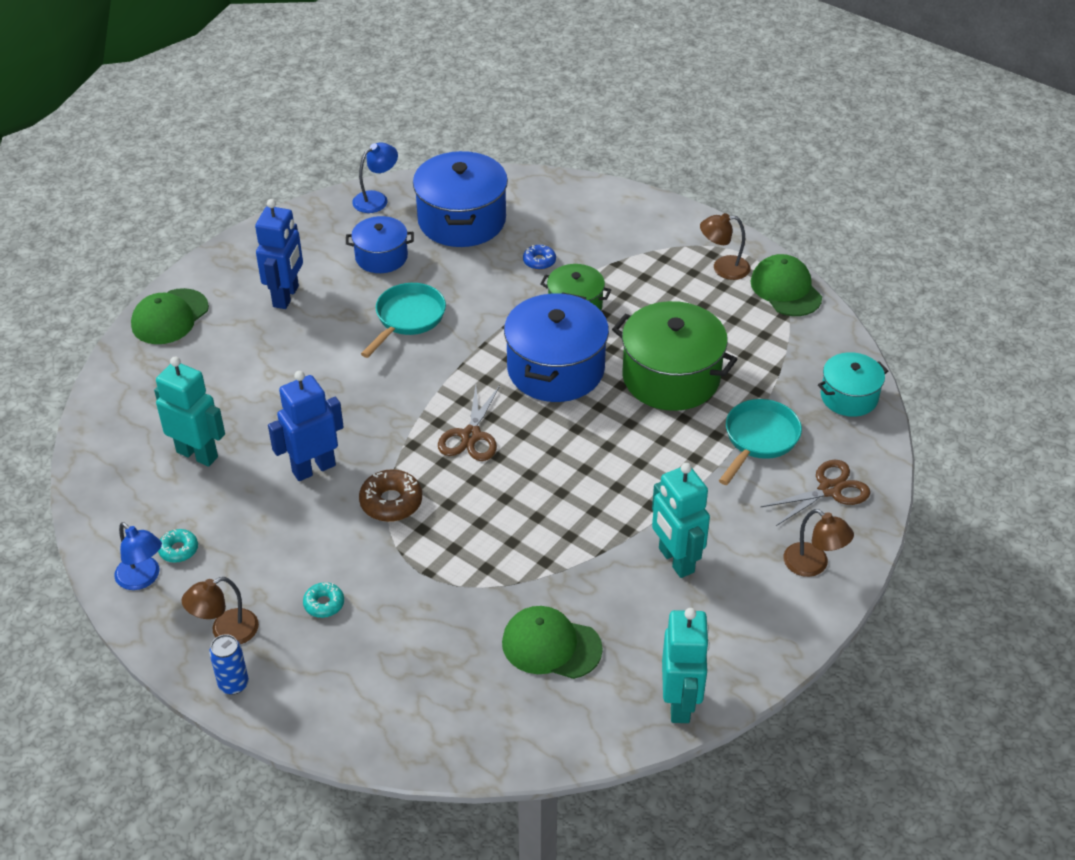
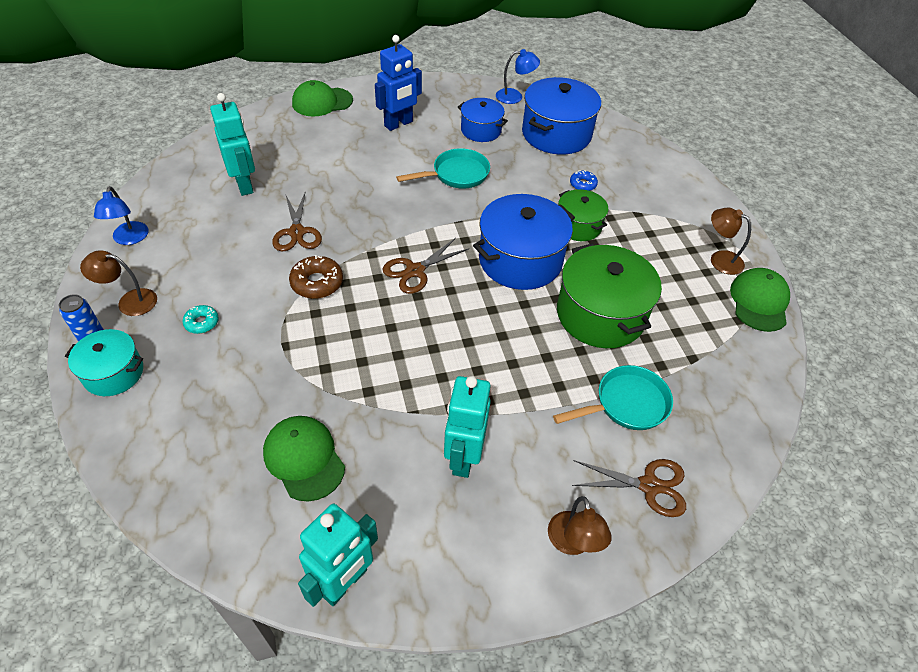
camera: 35 degrees right, 5 degrees up
turquoise donut [158,529,198,563] -> none
blue robot [268,371,344,481] -> brown scissors [272,193,322,251]
turquoise pot [818,352,888,417] -> turquoise pot moved to [65,329,143,396]

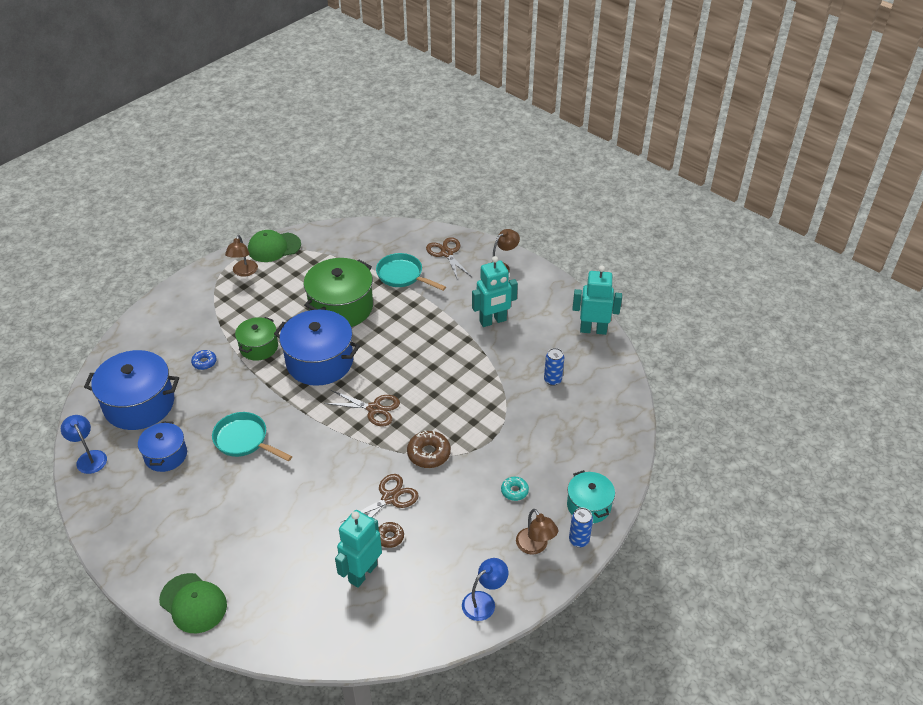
camera: 120 degrees left, 5 degrees down
green cap [263,416,345,501] -> blue can [544,348,564,386]
blue robot [375,35,422,131] -> none
none -> brown donut [379,522,404,548]

